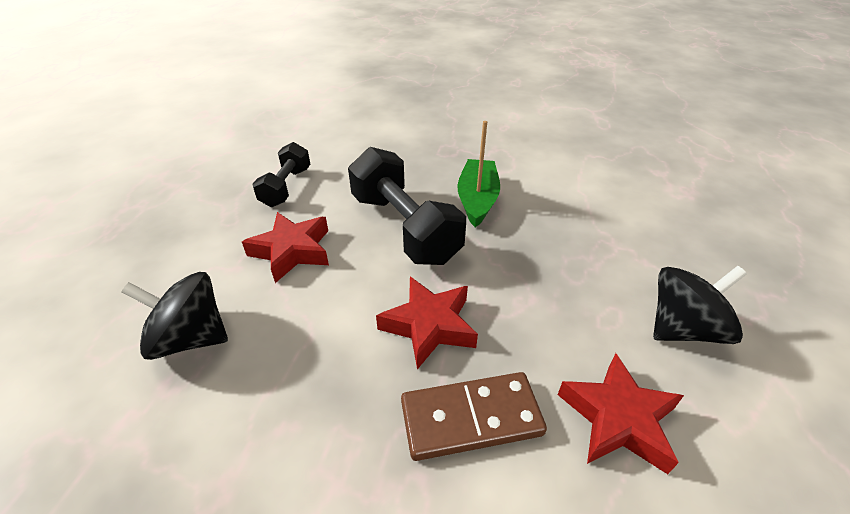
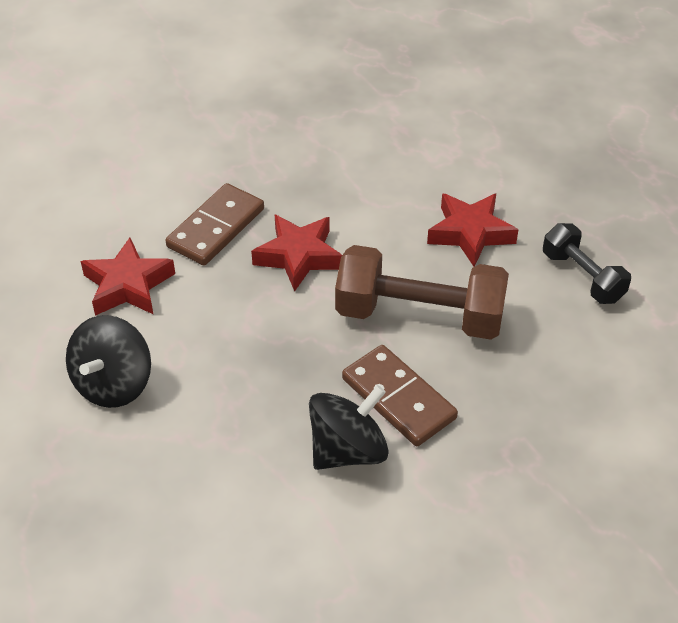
camera: 135 degrees right, 5 degrees up
black spinning top [121,272,228,360] -> black spinning top moved to [309,385,389,470]
black dumbbell [348,147,466,265] -> brown dumbbell [335,245,509,340]
green boat [457,121,500,227] -> brown domino [342,345,458,446]

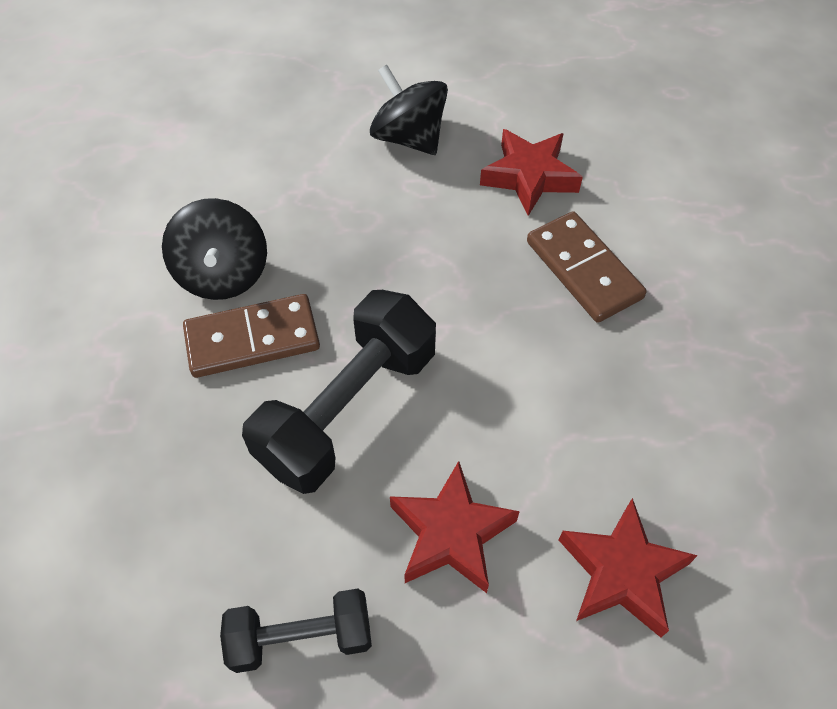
camera: 115 degrees right, 10 degrees up
red star [251,215,342,292] -> red star moved to [559,498,698,638]
brown dumbbell [335,245,509,340] -> black dumbbell [242,290,436,494]

